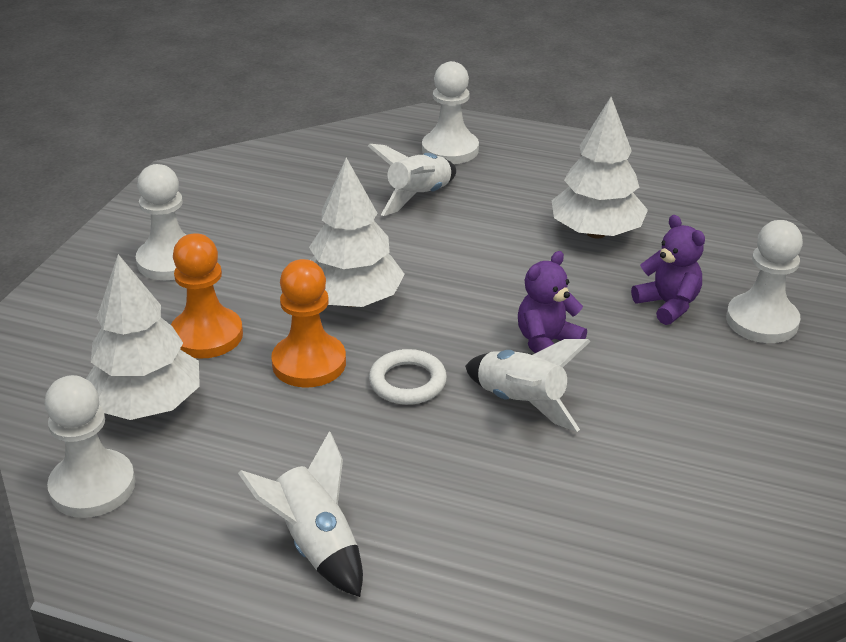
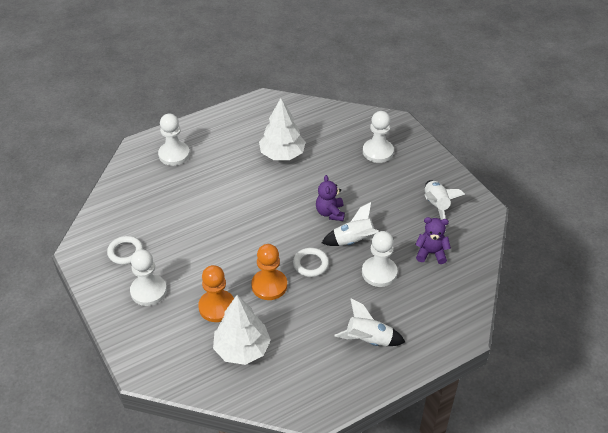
camera: 50 degrees left, 10 degrees up
white pawn [45,375,136,518] -> white pawn moved to [362,231,398,287]
white tree [309,158,405,307] -> none
white rocket [368,144,456,216] -> white rocket moved to [425,180,465,226]
purple teddy bear [631,215,705,325] -> purple teddy bear moved to [415,217,451,264]
none -> white ring [107,236,143,265]

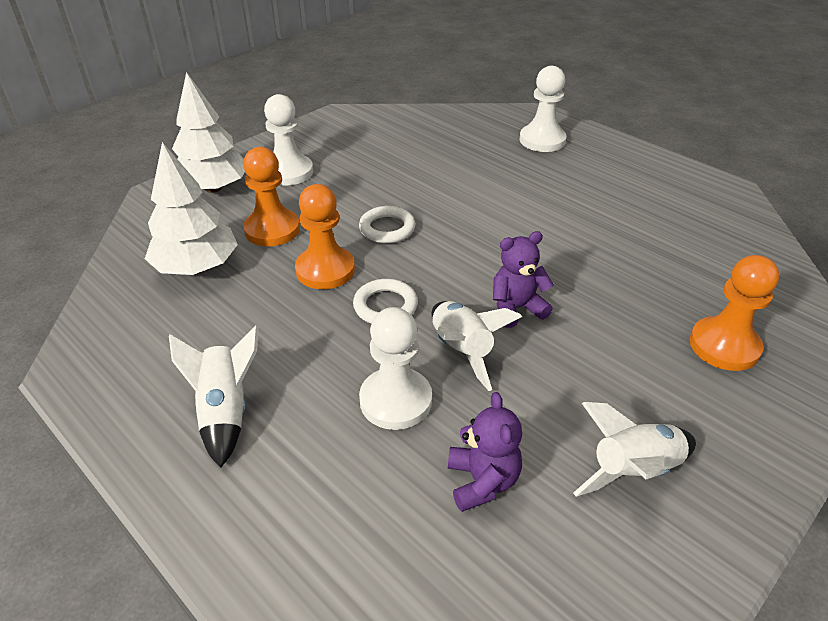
camera: 75 degrees right, 5 degrees down
white ring [107,236,143,265] -> white ring moved to [359,206,416,243]
white tree [259,98,306,160] -> white tree moved to [172,72,245,193]
white pawn [363,111,394,163] -> orange pawn [690,255,779,371]

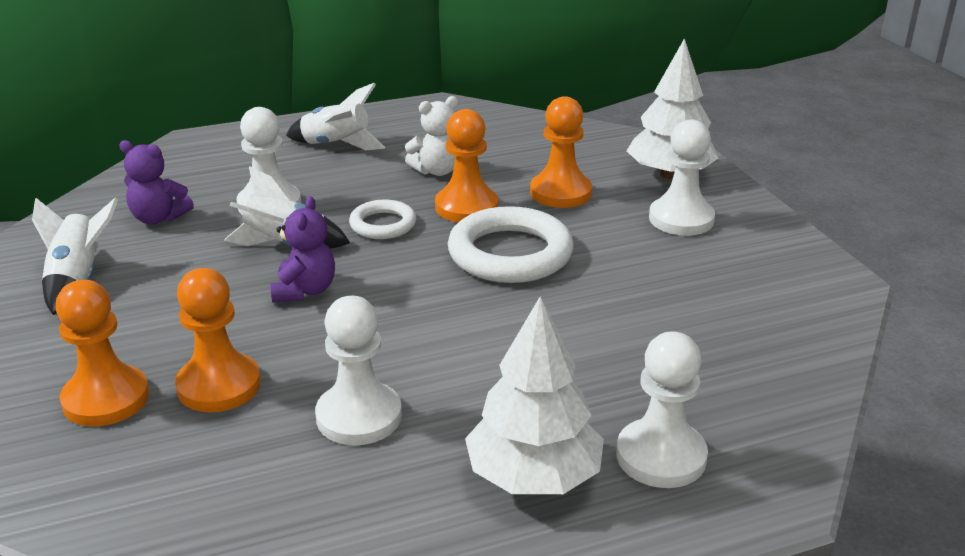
camera: 115 degrees right, 10 degrees down
white tree [145,142,238,275] -> white tree moved to [465,296,604,494]
white ring [359,206,416,243] -> white ring [448,206,574,283], size x1.79
none -> orange pawn [175,268,261,412]
none -> white pawn [315,296,402,445]
none -> white teddy bear [405,96,458,176]

